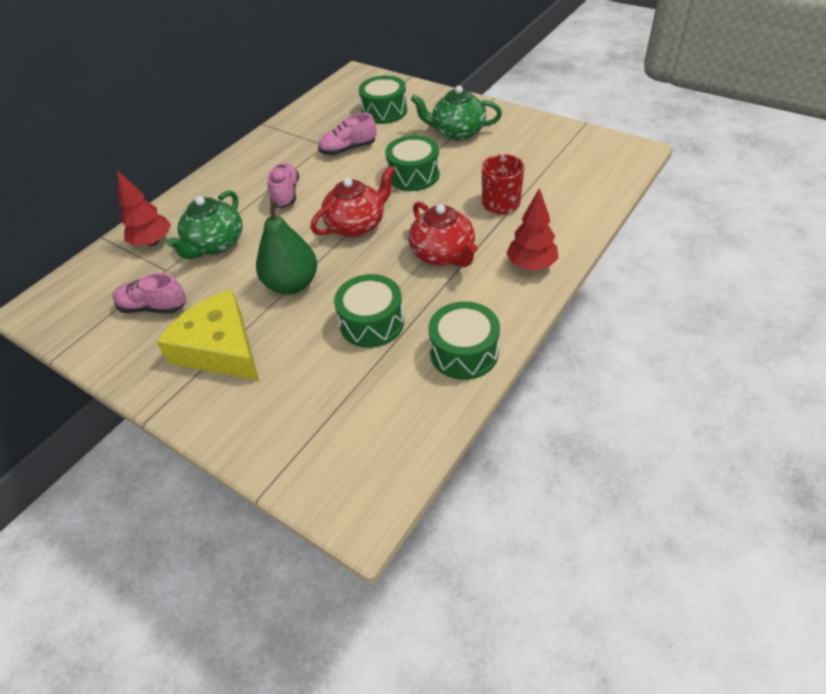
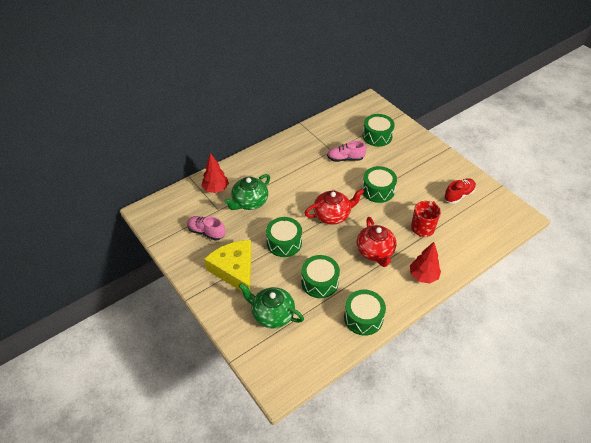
camera: 15 degrees right, 0 degrees up
green pear [256,200,317,295] -> green drum [266,217,302,257]
pink shoe [267,163,299,208] -> none
green teapot [411,86,502,141] -> green teapot moved to [238,283,304,329]
none -> red shoe [444,178,476,204]

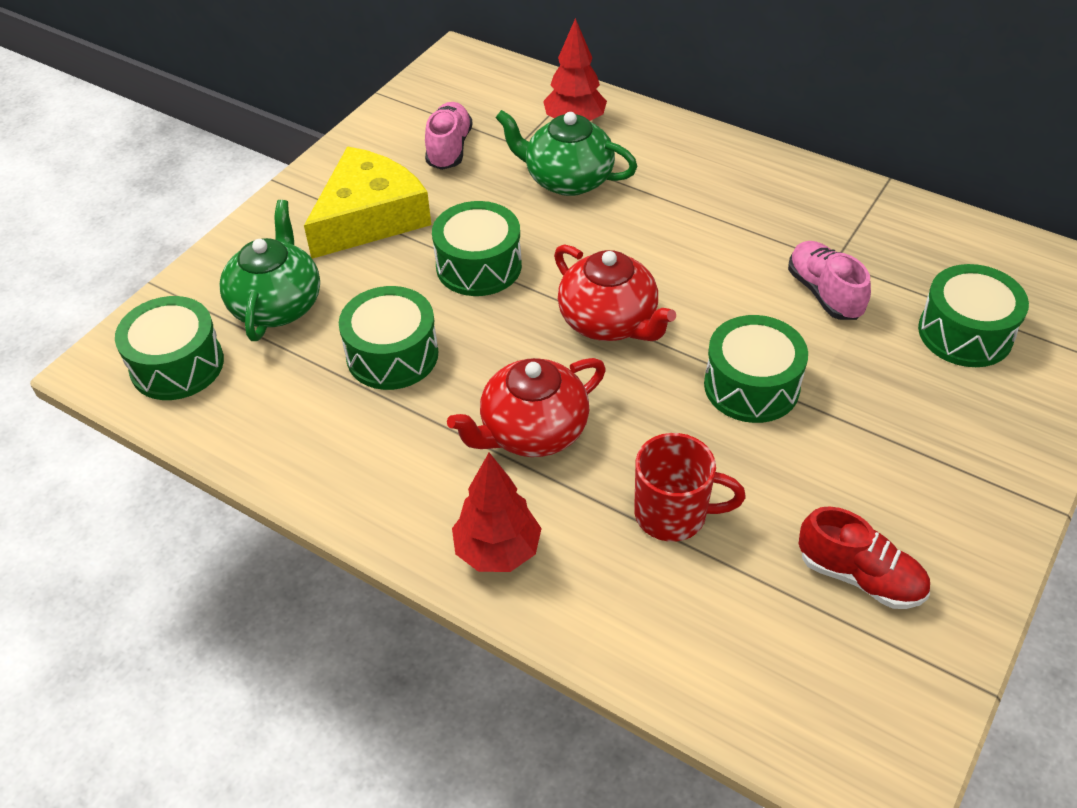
camera: 70 degrees right, 0 degrees up
green drum [344,290,386,336] -> green drum moved to [115,296,224,400]

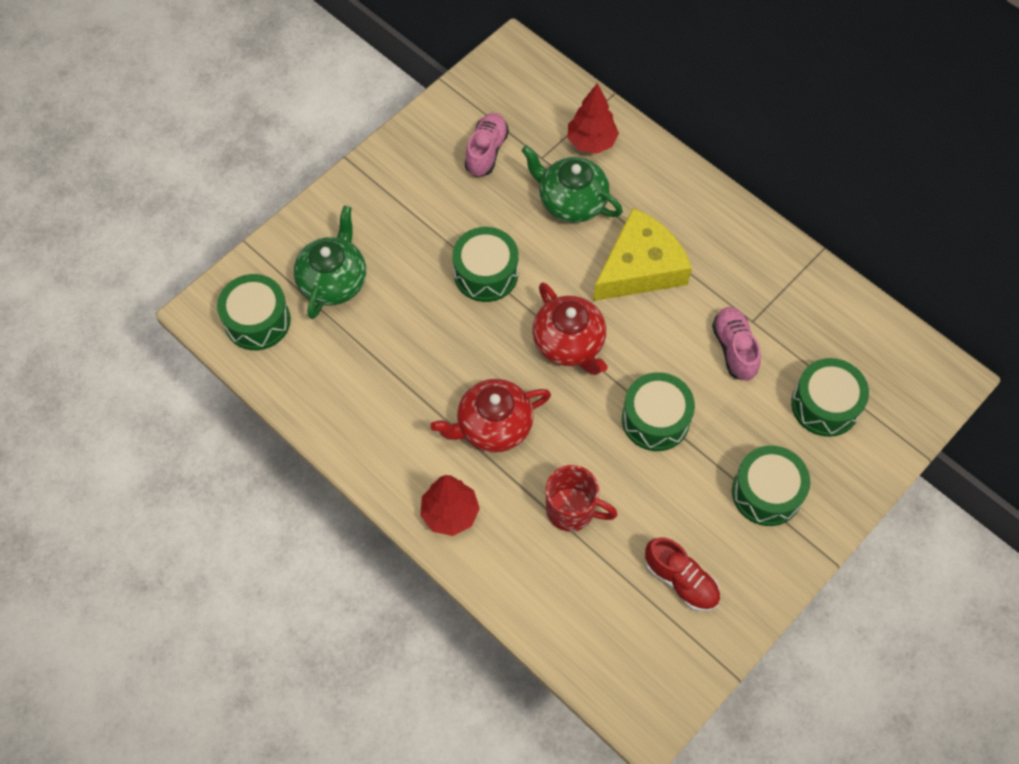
camera: 10 degrees right, 15 degrees up
yellow cheese [304,147,431,259] -> yellow cheese moved to [593,208,692,301]
green drum [339,286,438,390] -> green drum moved to [732,446,810,526]

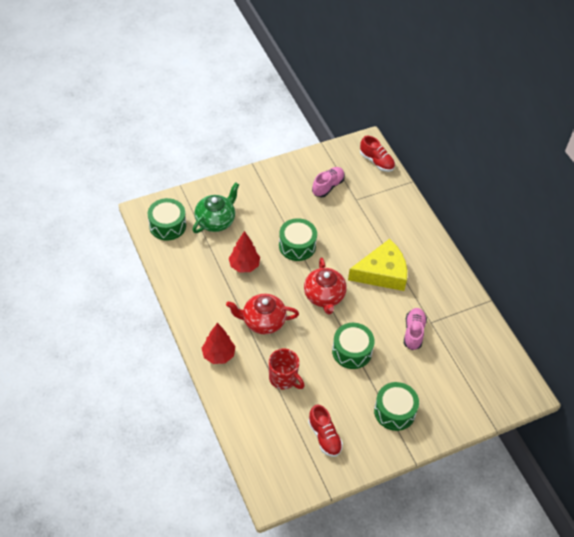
camera: 20 degrees right, 10 degrees down
green teapot [521,145,623,223] -> none
red tree [568,83,619,154] -> red tree moved to [229,231,260,273]
green drum [791,358,869,437] -> none
none -> red shoe [360,136,395,172]

